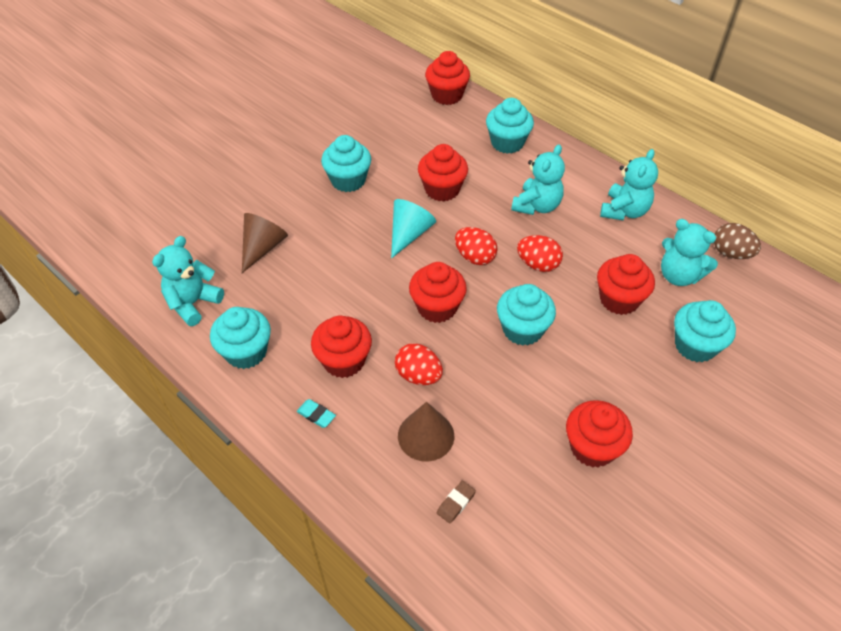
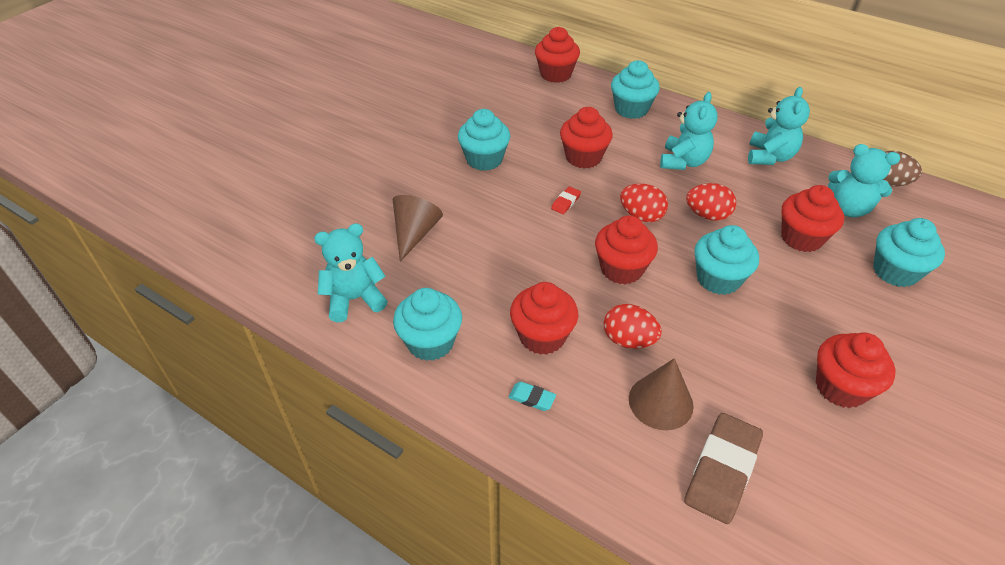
camera: 10 degrees left, 5 degrees down
turquoise teddy bear [152,236,224,326] -> turquoise teddy bear turned 45 degrees clockwise [314,223,388,322]
turquoise cone [391,199,436,259] -> red eraser [551,187,581,214]
brown eraser [437,481,476,523] -> brown eraser [684,413,763,524], size x2.18

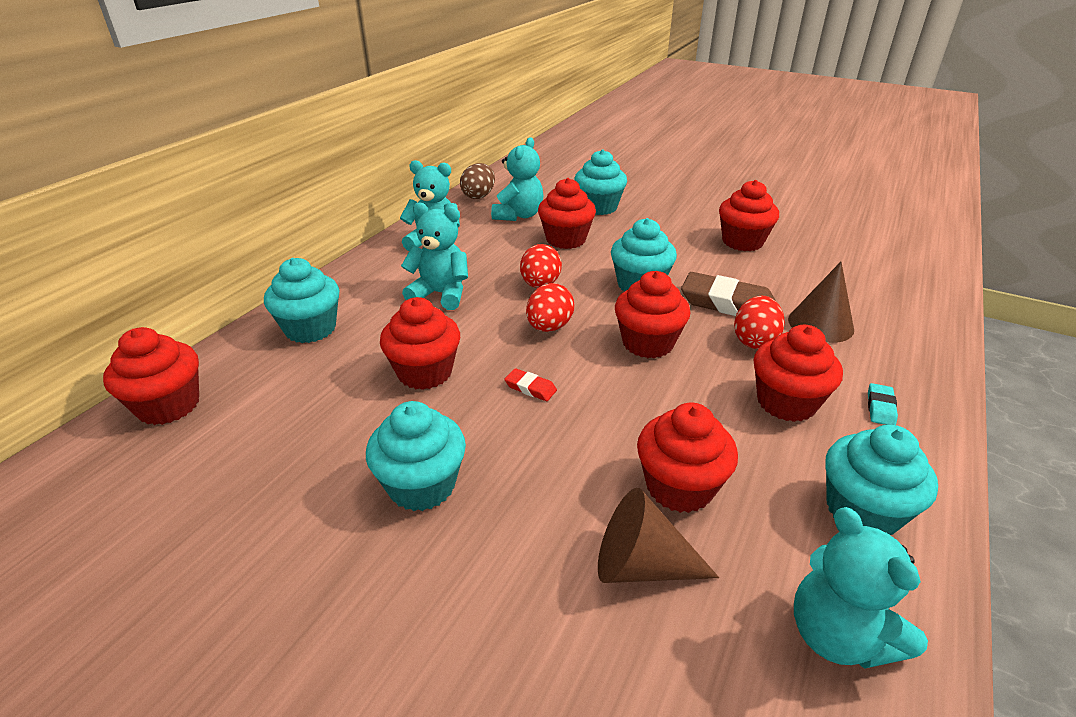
camera: 95 degrees left, 10 degrees down
brown eraser [684,413,763,524] -> brown eraser moved to [681,272,776,316]
none -> red cupcake [637,402,738,513]

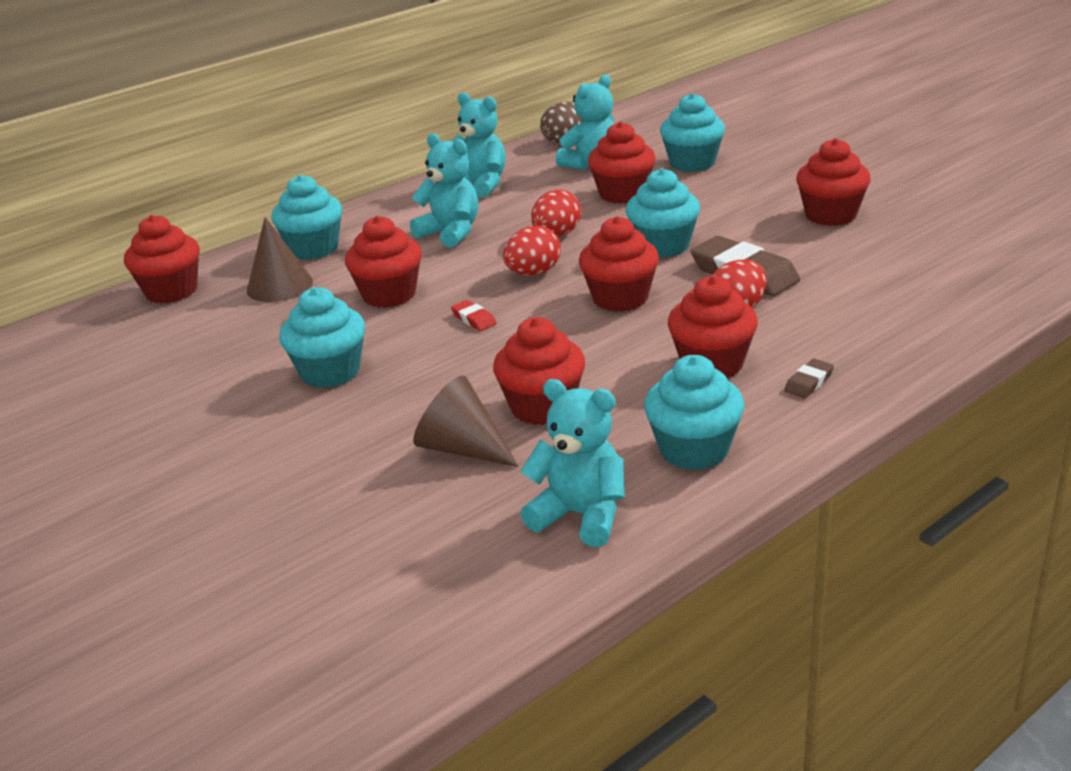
camera: 25 degrees right, 5 degrees down
brown cone [788,262,854,343] -> brown cone moved to [247,217,313,302]
turquoise teddy bear [794,507,928,669] -> turquoise teddy bear turned 120 degrees clockwise [520,379,625,547]
turquoise eraser [868,383,898,425] -> brown eraser [784,359,834,398]

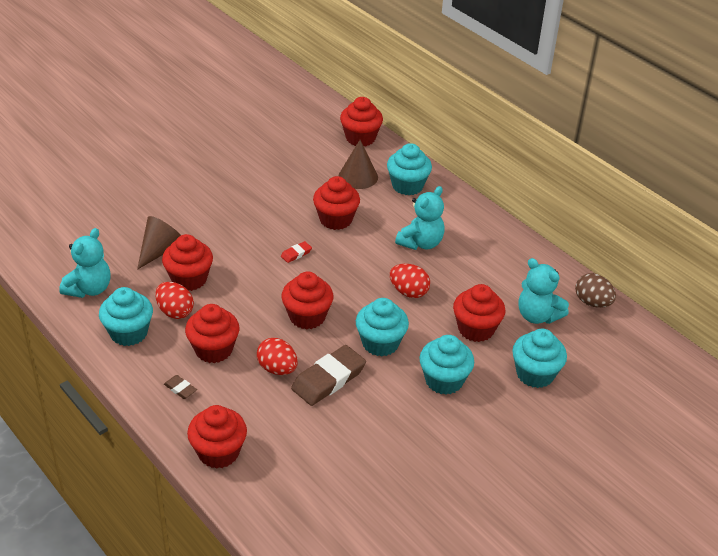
camera: 85 degrees right, 10 degrees up
turquoise cupcake [279,287,365,388] -> turquoise cupcake moved to [419,335,474,395]
turquoise teddy bear [452,92,506,197] -> none
red egg [503,226,561,276] -> red egg moved to [155,282,194,319]
red cupcake [796,138,871,226] -> red cupcake moved to [187,405,247,469]

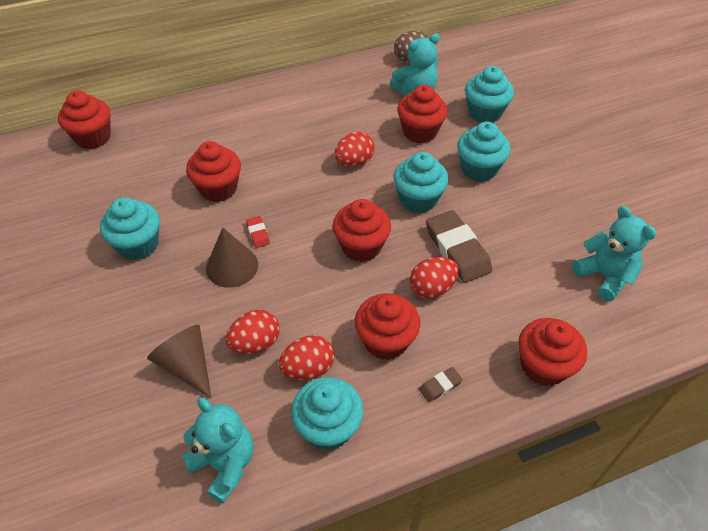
camera: 70 degrees left, 10 degrees up
red cupcake [162,234,213,291] -> red egg [226,310,280,354]
brown cone [339,140,378,189] -> brown cone moved to [206,227,258,288]
turquoise cupcake [387,143,432,195] -> turquoise cupcake moved to [100,197,160,260]
turquoise teddy bear [395,186,445,250] -> turquoise teddy bear moved to [572,206,656,302]

